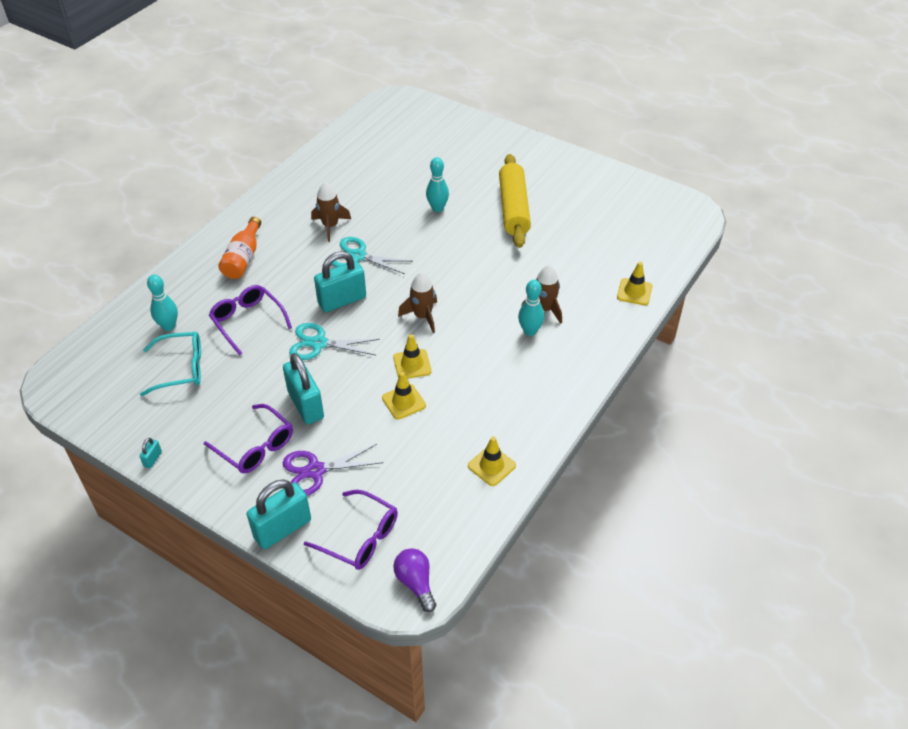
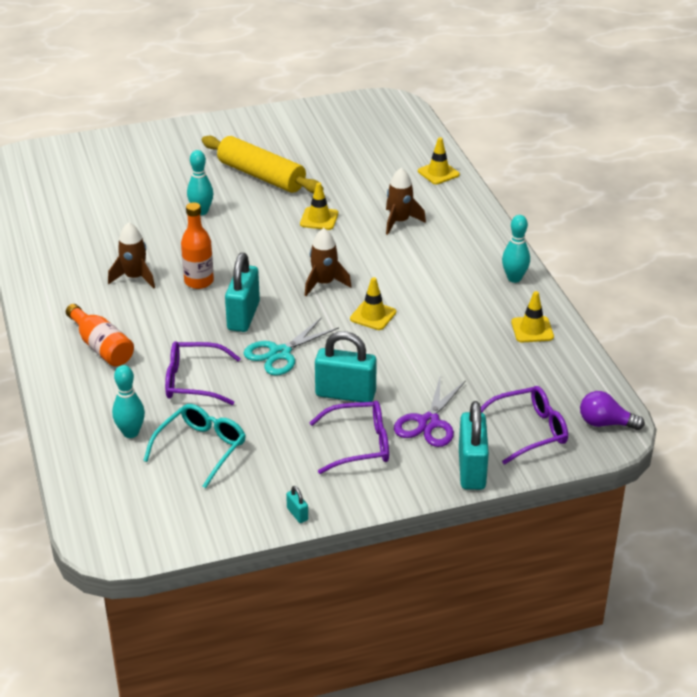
camera: 50 degrees left, 10 degrees down
turquoise scissors [332,237,413,274] -> orange bottle [181,202,214,289]
yellow traffic cone [382,372,426,419] -> yellow traffic cone moved to [300,182,338,230]
turquoise bowling pin [518,280,544,336] -> turquoise bowling pin moved to [502,215,530,283]

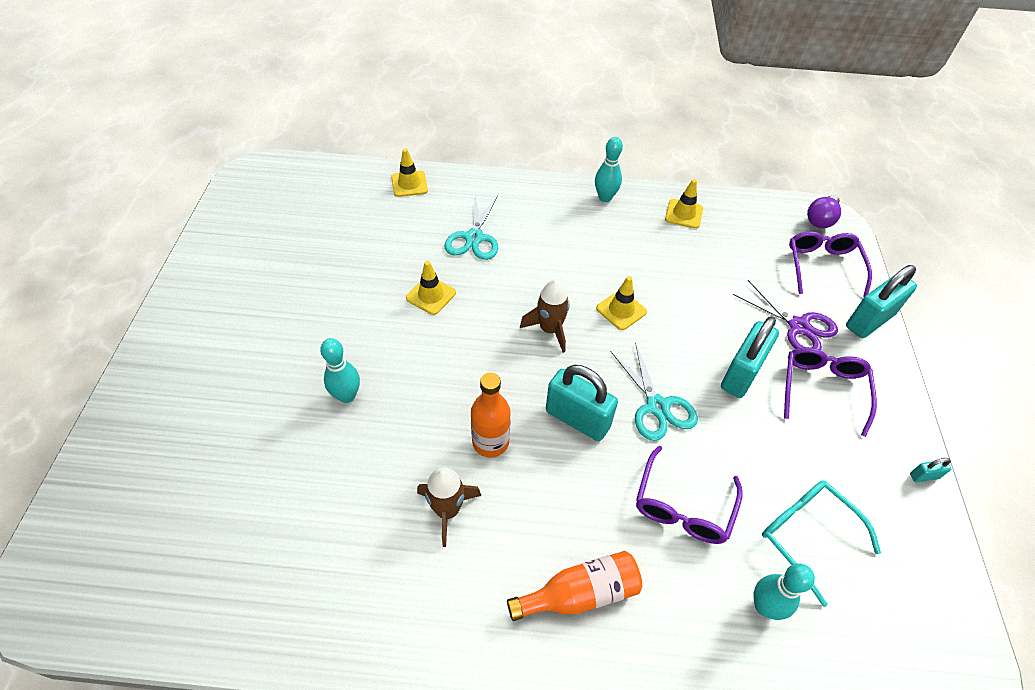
camera: 70 degrees left, 15 degrees up
yellow rolling pin [202,136,323,193] -> none
brown rocket [386,168,426,235] -> turquoise scissors [444,195,498,260]
turquoise padlock [459,401,489,490] -> turquoise padlock turned 60 degrees counterclockwise [846,265,917,338]

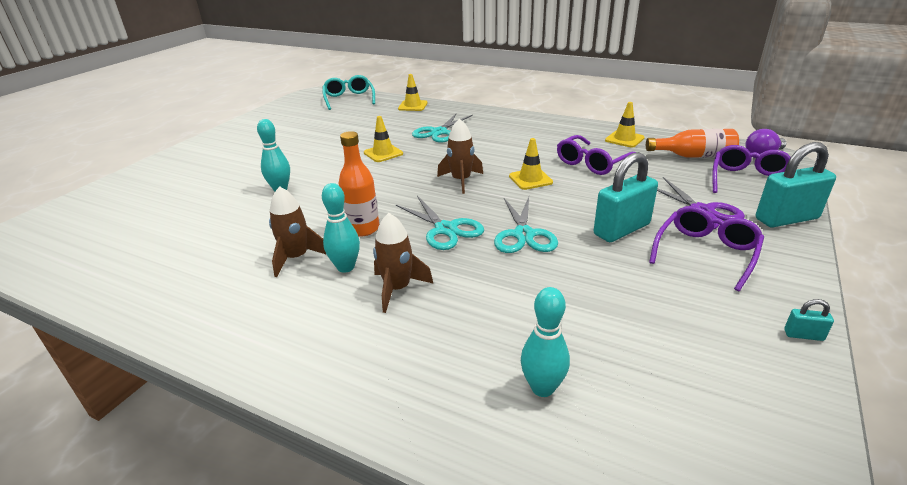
camera: 25 degrees right, 20 degrees down
orange bottle [507,551,642,621] -> orange bottle moved to [646,129,739,158]
turquoise padlock [546,365,618,441] -> turquoise scissors [396,196,484,250]
turquoise bowling pin [595,137,623,202] -> turquoise bowling pin moved to [322,183,360,273]
purple glasses [636,446,743,544] -> purple glasses moved to [557,135,636,175]
turquoise glasses [762,481,881,607] -> turquoise glasses moved to [323,75,375,110]
none -> brown rocket [373,213,434,313]

